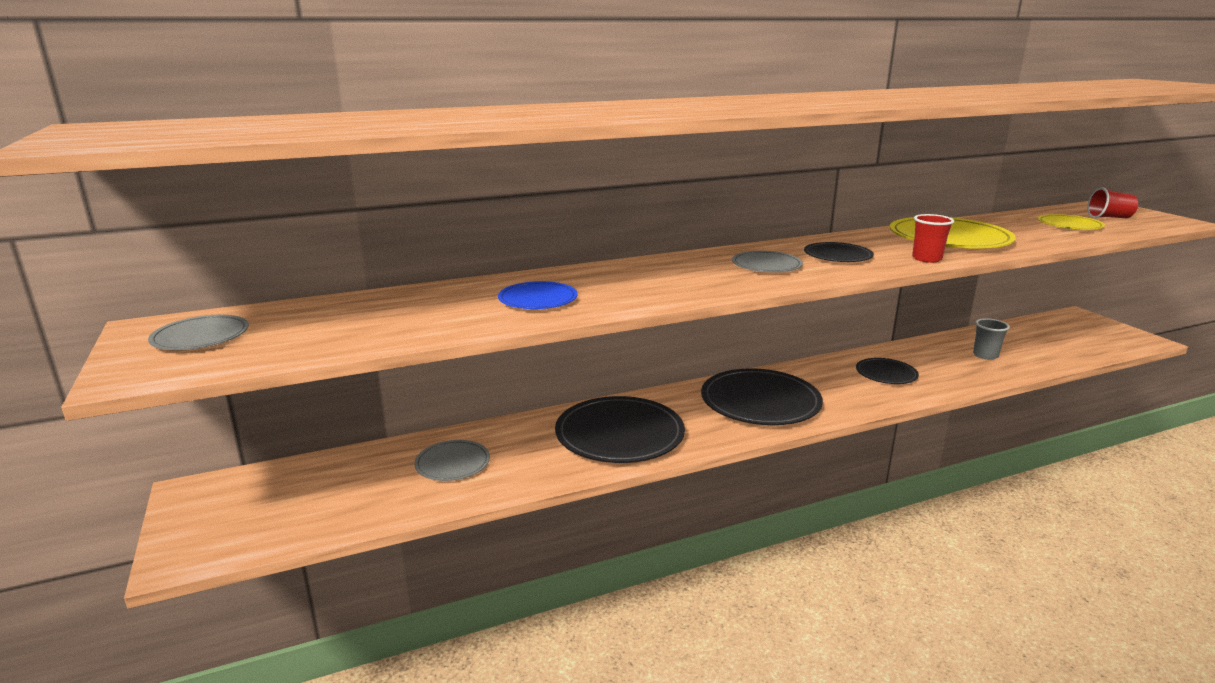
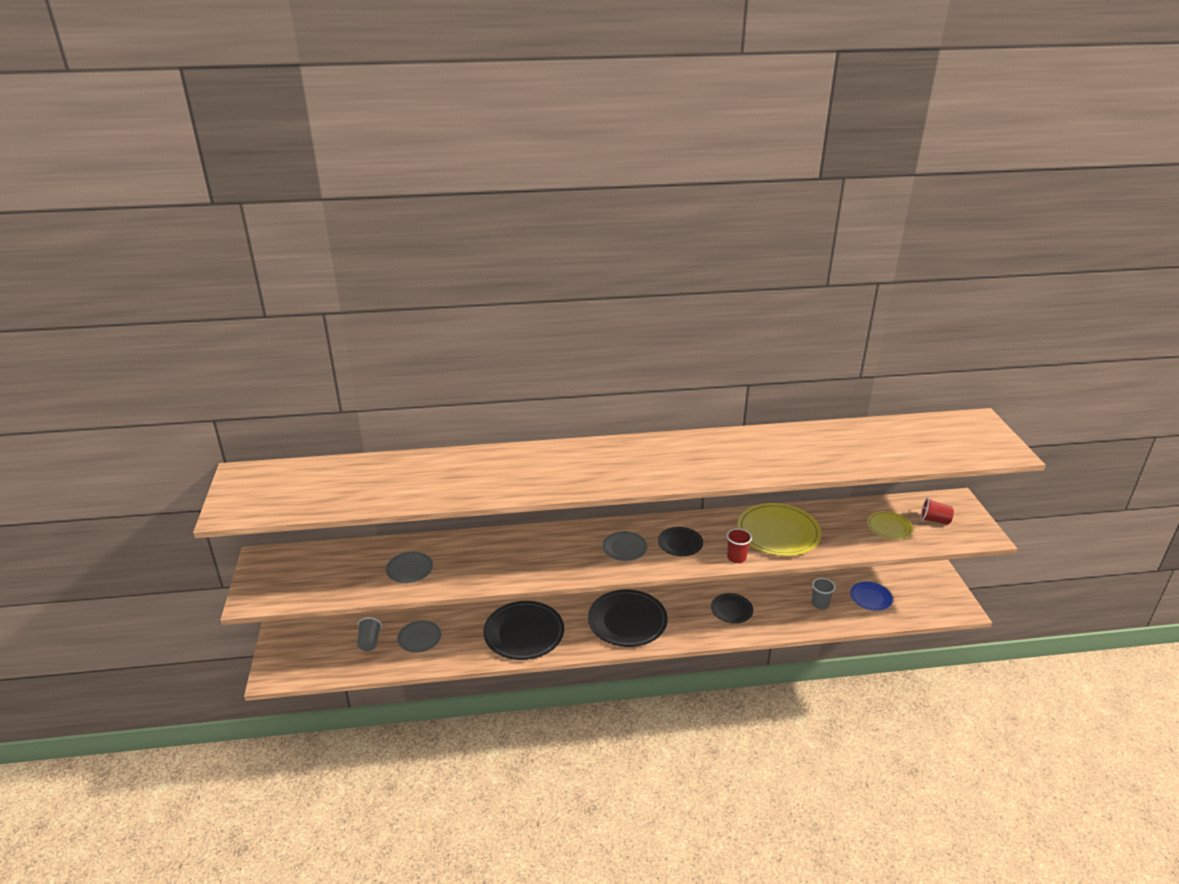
camera: 15 degrees right, 10 degrees up
grey plate [148,315,249,350] -> grey plate moved to [386,552,433,583]
blue plate [498,281,578,309] -> blue plate moved to [850,582,893,611]
none -> grey cup [357,617,382,651]

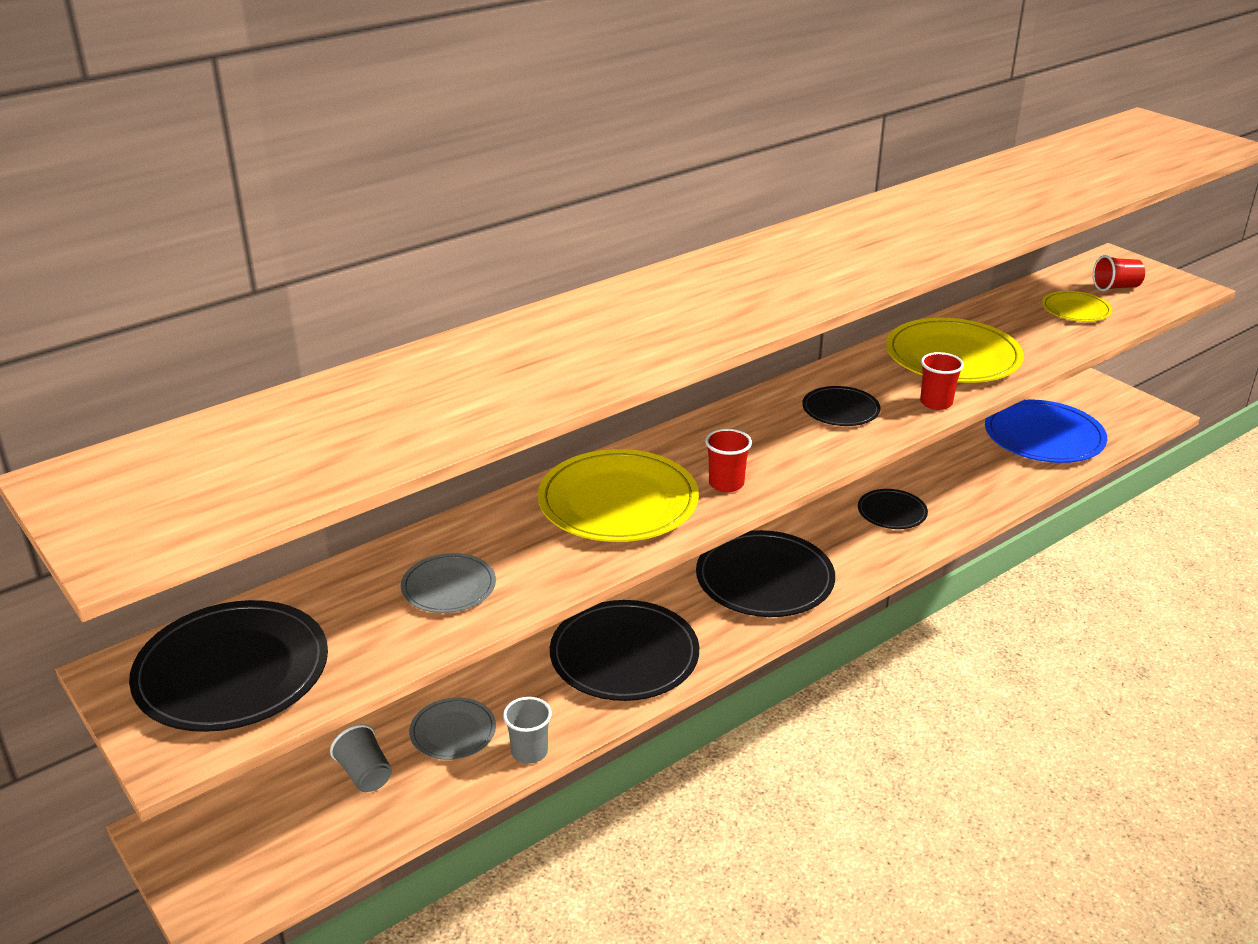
camera: 30 degrees left, 0 degrees up
grey plate [602,531,648,561] -> none
grey cup [812,578,836,609] -> grey cup moved to [503,697,552,764]
blue plate [850,582,893,611] -> blue plate [985,400,1107,463], size x1.86
none -> black plate [129,600,328,732]
none -> yellow plate [538,449,699,542]
none -> red cup [705,429,752,492]

